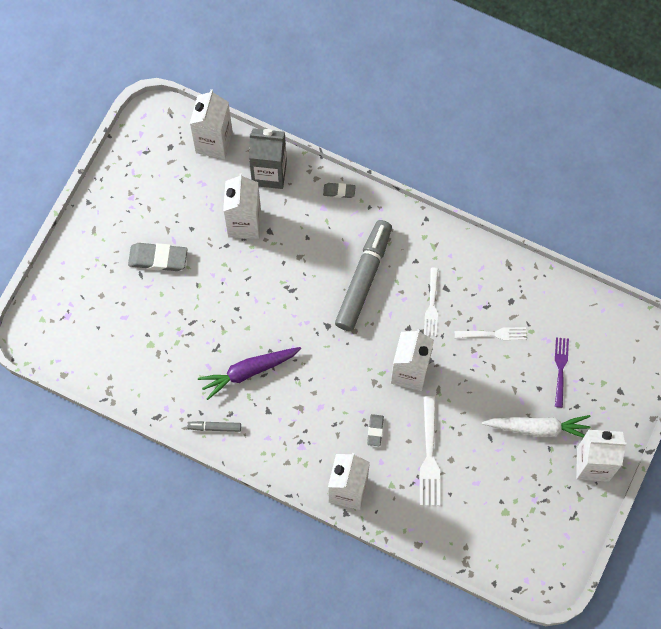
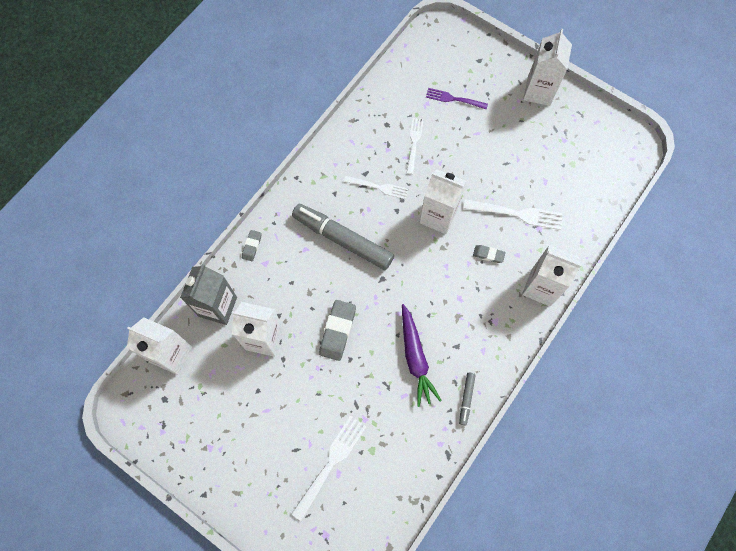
camera: 80 degrees left, 0 degrees up
grey eraser [128,243,188,271] -> grey eraser moved to [319,300,356,361]
white carrot [482,415,590,438] -> none
none -> white fork [291,416,367,521]

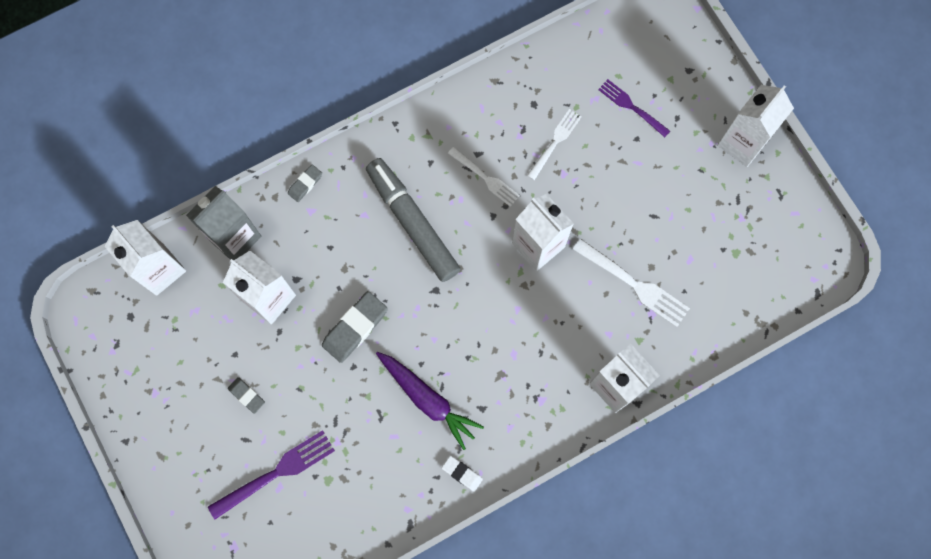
camera: 25 degrees right, 5 degrees up
white fork [291,416,367,521] -> purple fork [208,430,335,519]
purple carrot [402,304,442,407] -> purple carrot turned 60 degrees counterclockwise [376,352,484,450]
grey marker [459,373,476,426] -> white eraser [442,456,483,492]
grey eraser [473,245,506,263] -> grey eraser moved to [228,377,265,414]

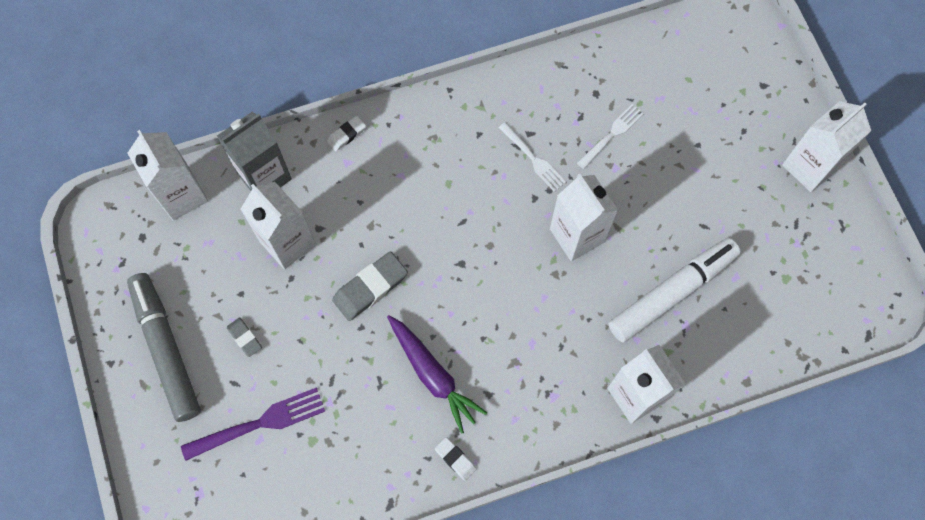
camera: 10 degrees right, 5 degrees down
grey eraser [288,165,322,202] -> white eraser [327,116,366,151]
grey marker [366,158,460,282] -> grey marker moved to [127,273,201,422]
white fork [572,238,690,327] -> white marker [608,238,741,343]
purple fork [598,79,670,137] -> none

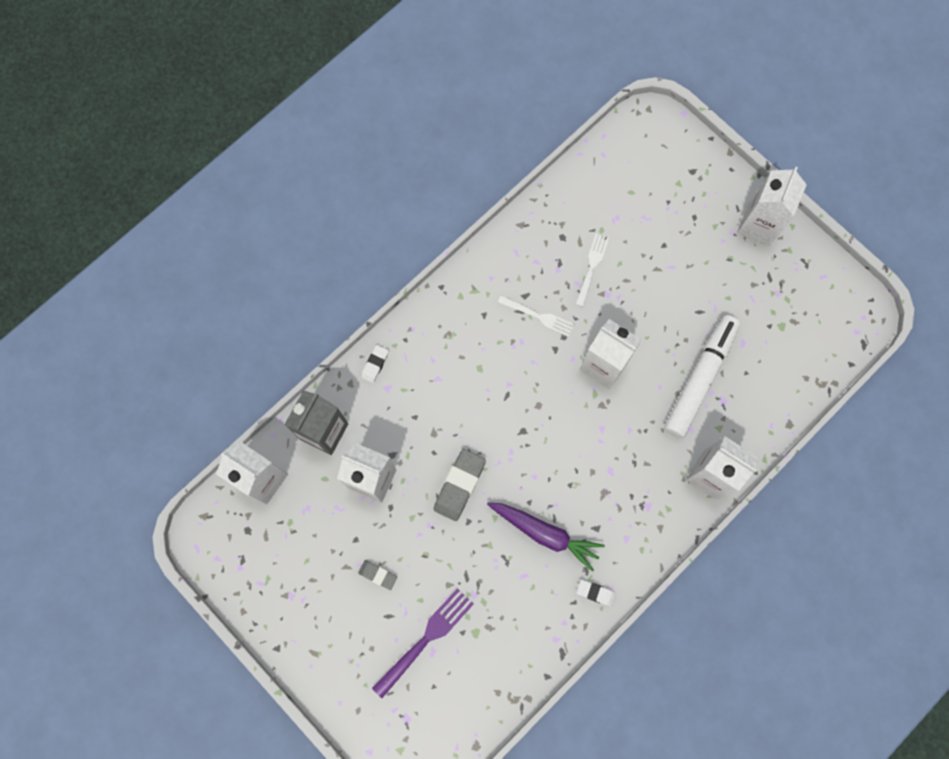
camera: 25 degrees left, 5 degrees up
grey marker [127,273,201,422] -> none

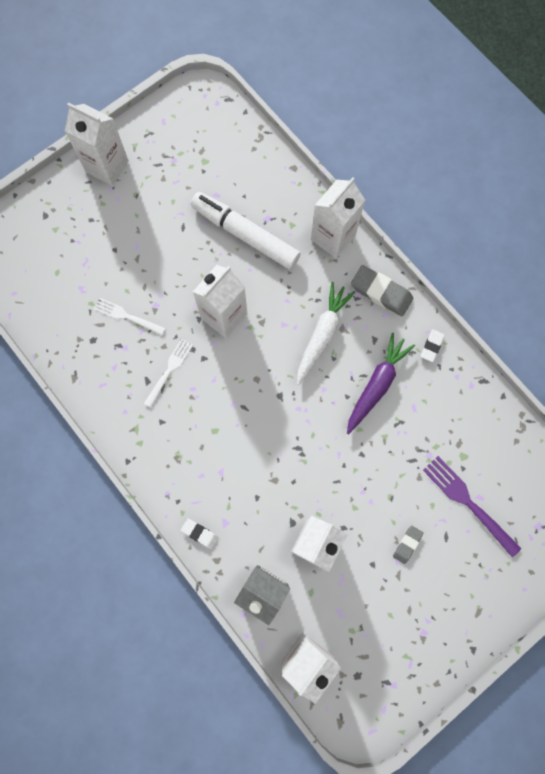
camera: 85 degrees left, 0 degrees up
grey eraser [434,449,486,521] -> grey eraser moved to [351,265,413,316]
none -> white carrot [297,282,355,385]

